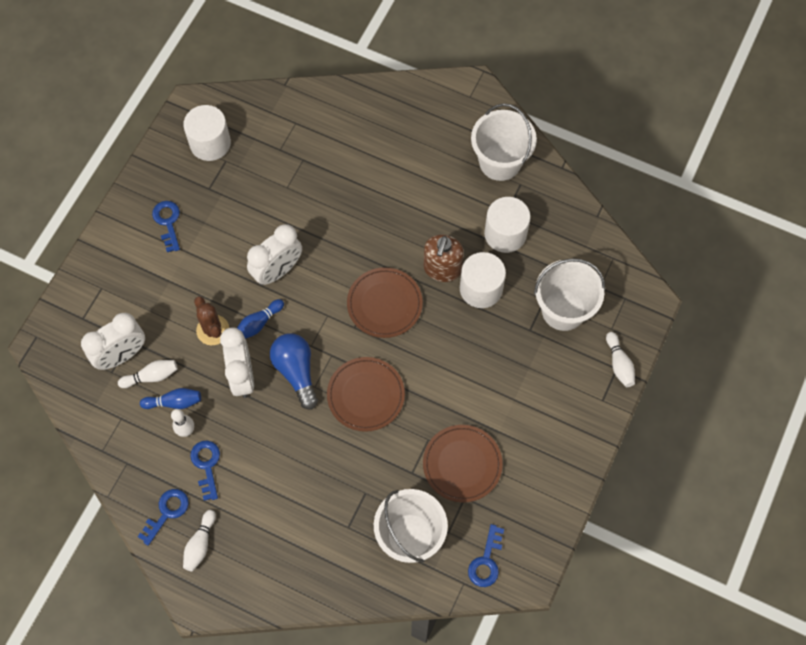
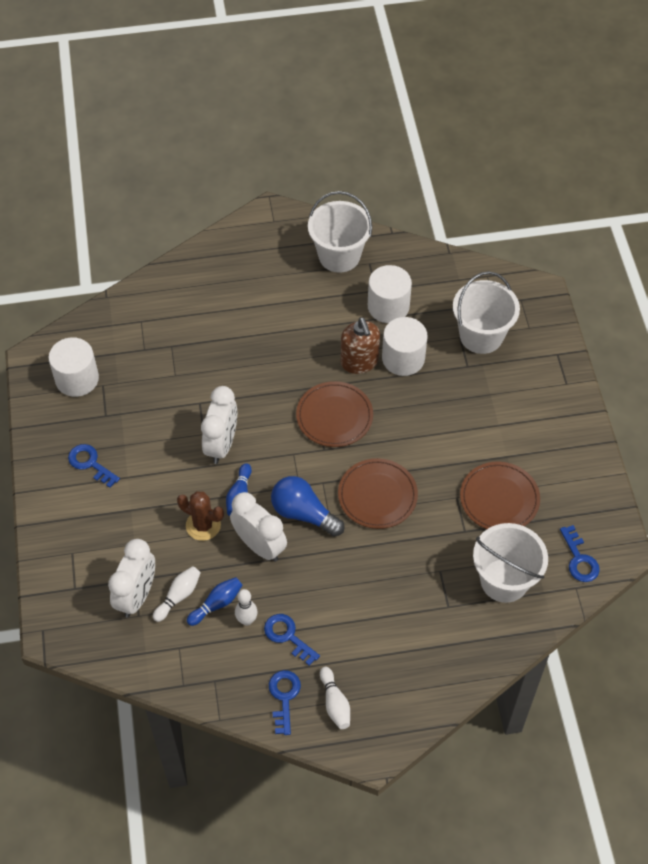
camera: 35 degrees left, 10 degrees down
white bowling pin [606,332,635,387] -> none

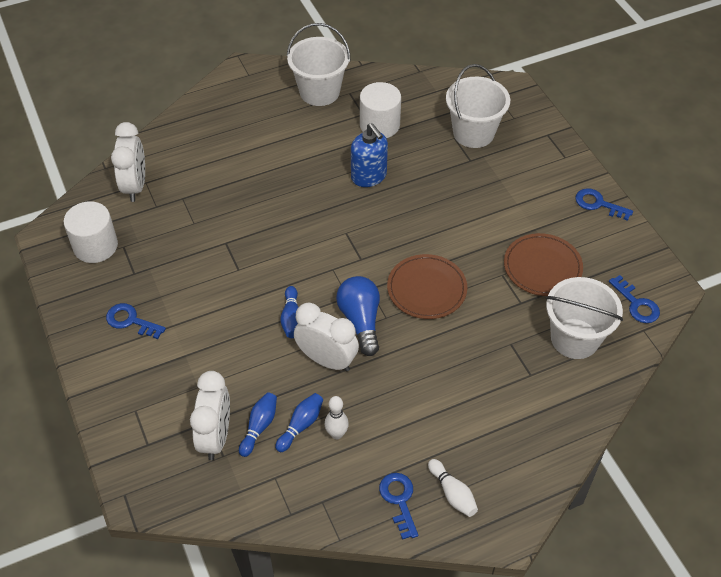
camera: 15 degrees left, 5 degrees down
white bowling pin [153,566,201,622] -> blue bowling pin [239,392,277,457]
brown cactus [177,491,224,541] -> none
white clock [201,386,237,464] -> white clock moved to [111,122,145,202]
blue key [264,614,320,666] -> blue key moved to [575,188,633,221]
blue light bulb [271,476,345,537] -> blue light bulb turned 60 degrees clockwise [336,276,380,356]
brown plate [296,381,373,447] -> none
brown soap dispenser [340,317,380,374] -> blue soap dispenser [351,123,388,187]
white cylinder [382,317,428,376] -> none

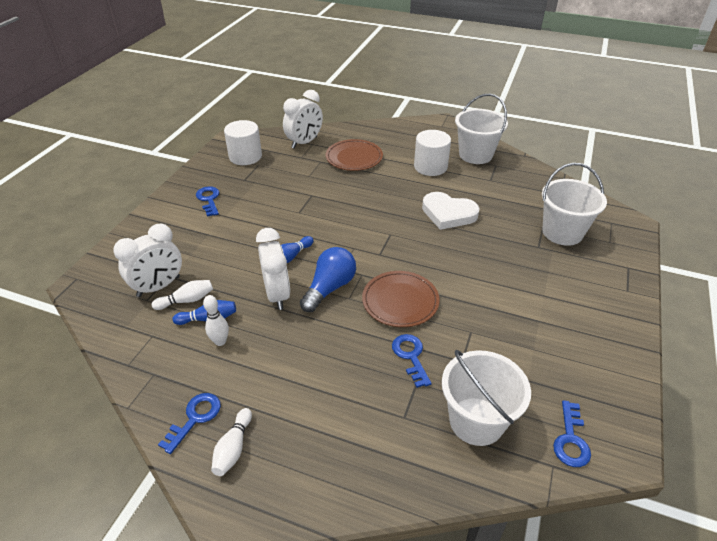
camera: 45 degrees right, 10 degrees down
blue bowling pin [239,392,277,457] -> white bowling pin [151,280,213,310]
blue soap dispenser [351,123,388,187] -> white heart [422,192,479,230]
white cylinder [360,82,401,138] -> white cylinder moved to [414,130,451,176]
brown plate [504,233,583,296] -> brown plate moved to [326,139,383,171]
blue key [575,188,633,221] -> blue key moved to [392,334,432,388]

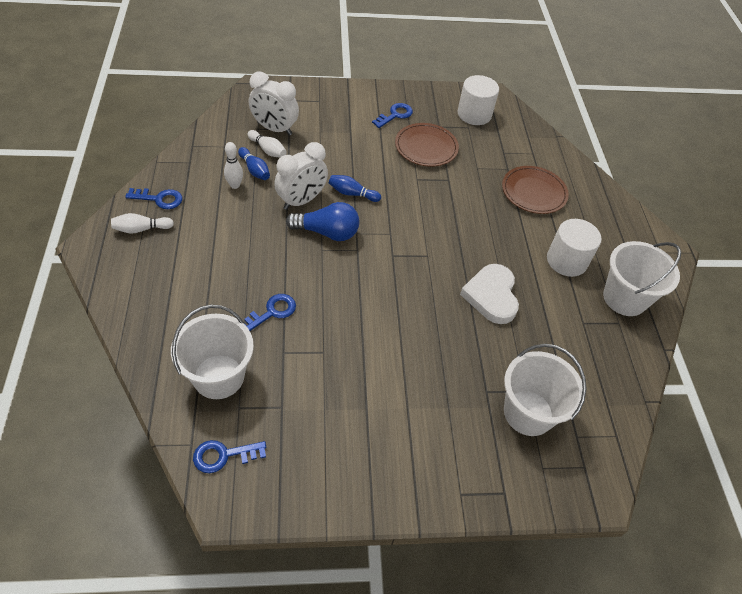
camera: 60 degrees right, 10 degrees up
white clock [283,90,323,149] -> none
brown plate [362,271,440,327] -> brown plate moved to [395,123,459,167]

